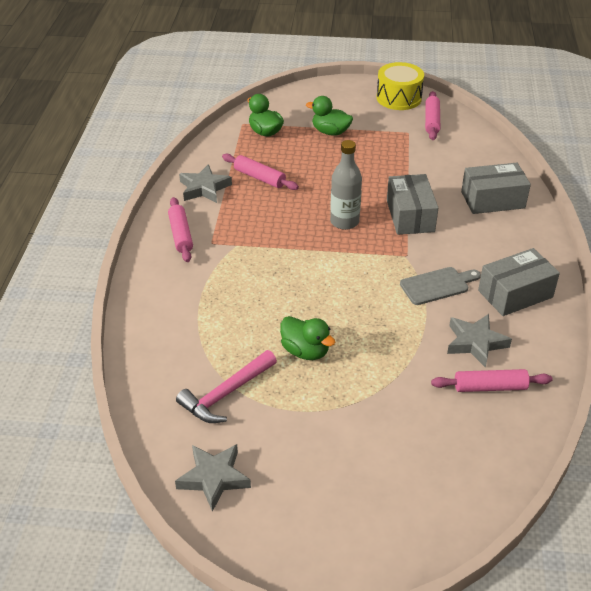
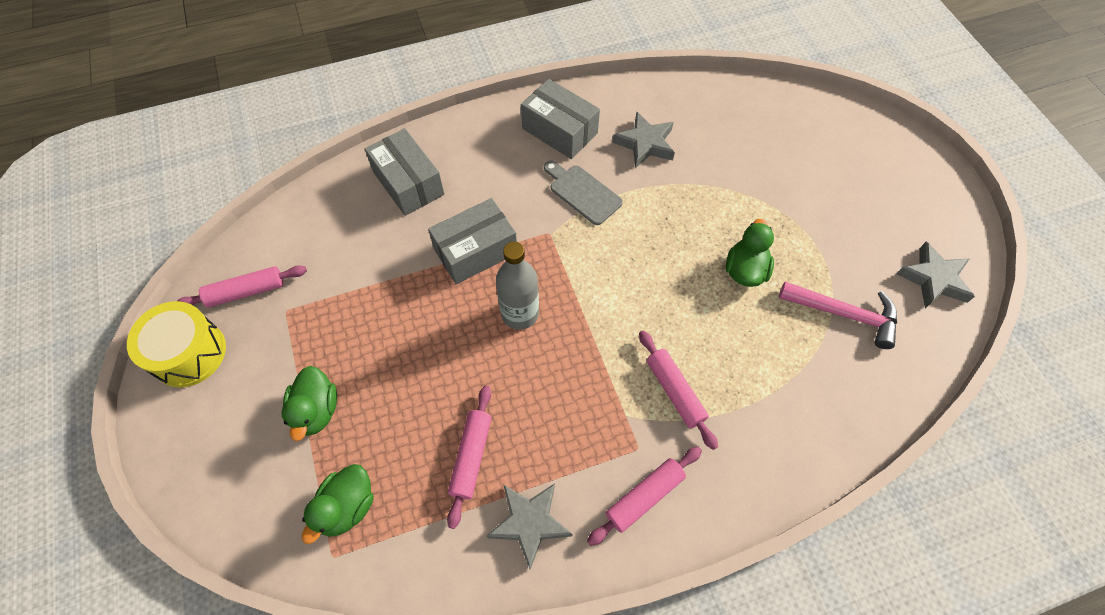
camera: 115 degrees left, 20 degrees up
pink rolling pin [431,369,552,392] -> pink rolling pin moved to [639,331,718,450]

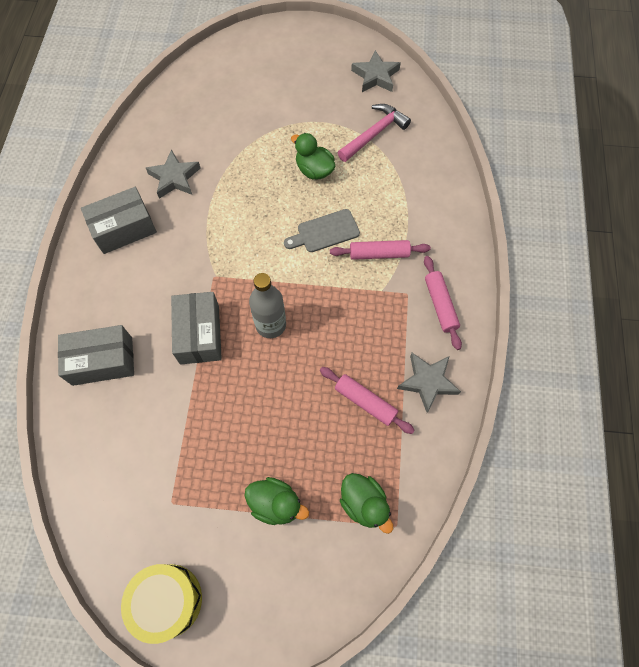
camera: 65 degrees left, 5 degrees up
pink rolling pin [177,265,307,308] -> none
grey cutting board [544,161,623,225] -> grey cutting board moved to [284,209,360,252]

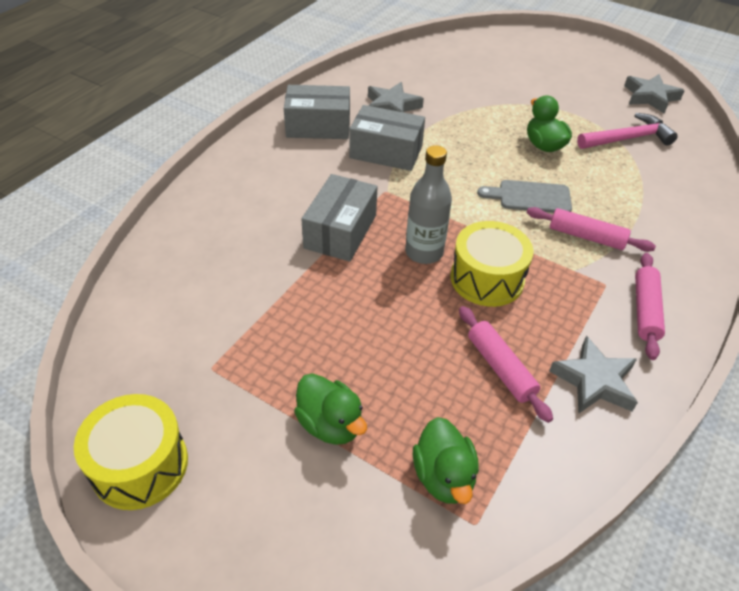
camera: 25 degrees right, 20 degrees down
grey box [58,325,134,386] -> grey box moved to [349,105,425,171]
none -> yellow drum [450,221,533,307]

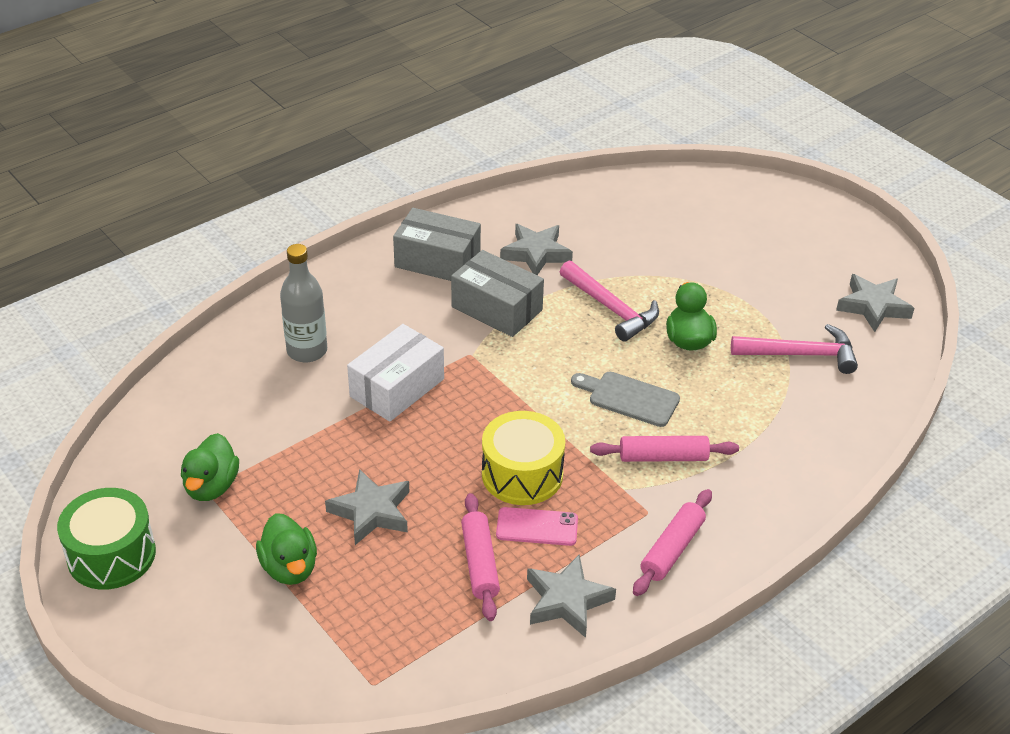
camera: 20 degrees right, 5 degrees down
yellow drum [74,394,188,510] -> green drum [57,488,156,590]
grey box [301,174,378,262] -> white box [347,324,444,422]
grey bottle [405,145,452,264] -> grey bottle moved to [280,244,327,362]
green duck [413,417,479,504] -> green duck moved to [181,433,239,501]
pink rolling pin [527,207,656,252] -> pink rolling pin turned 45 degrees counterclockwise [590,436,739,462]
none -> grey star [325,469,409,545]
none -> pink phone [496,507,578,546]
none -> pink hammer [560,261,659,342]

